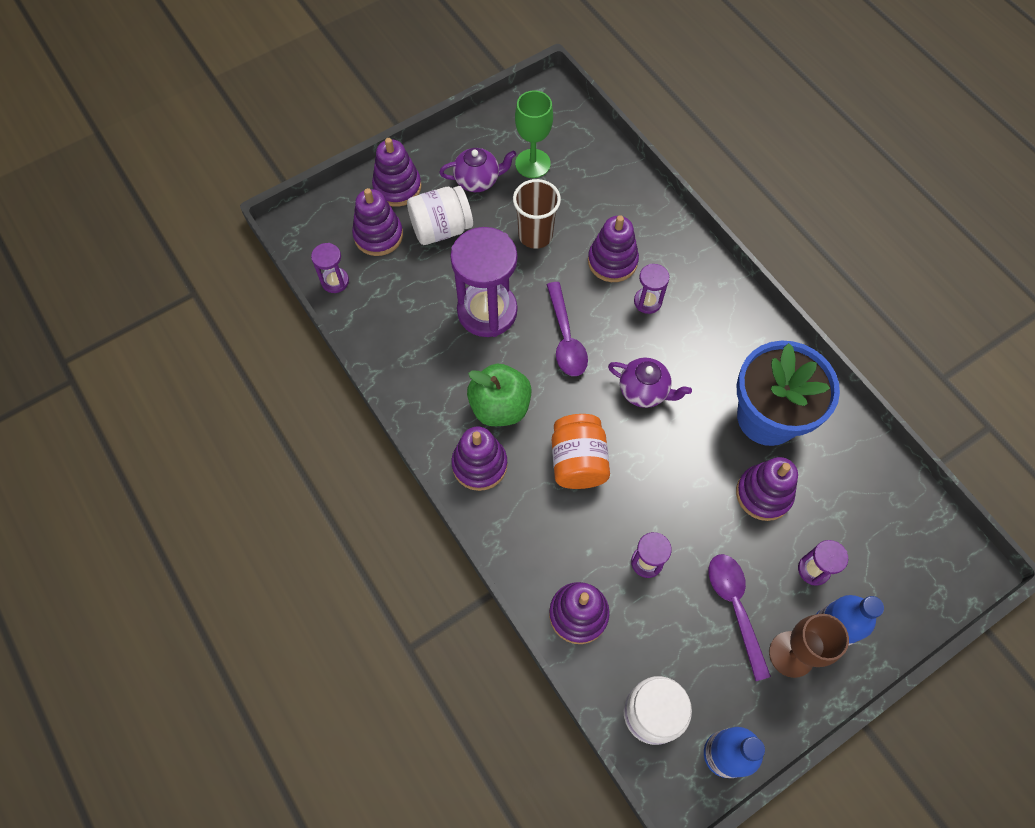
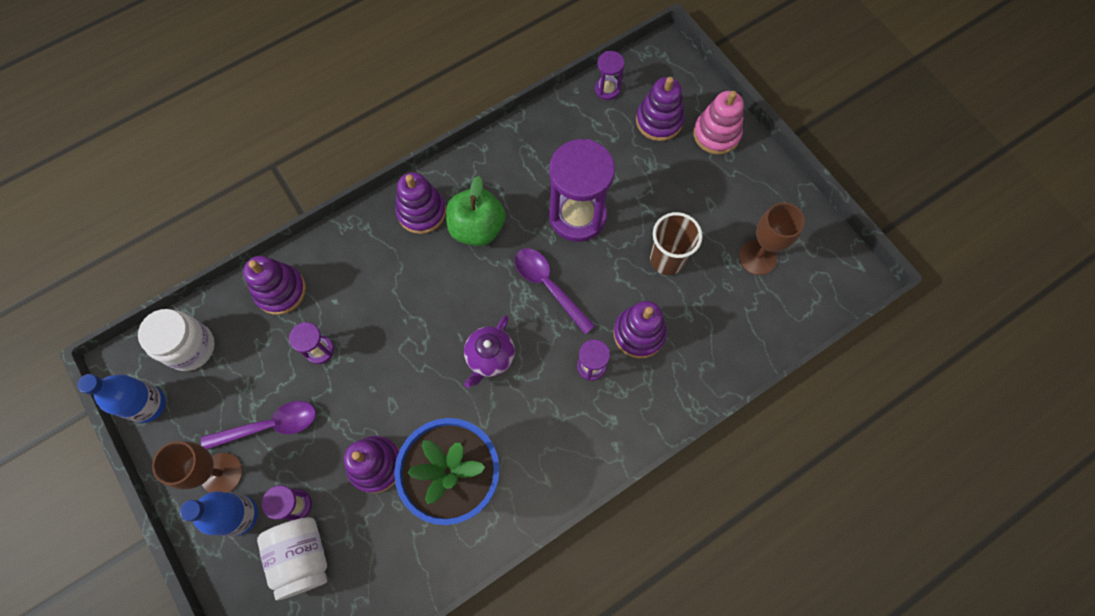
camera: 90 degrees right, 5 degrees up
purple stacking toy [372,138,422,207] -> pink stacking toy [693,91,744,154]
white jar [407,186,473,245] -> white jar moved to [257,517,327,601]
purple teapot [439,148,516,192] -> none
green goblet [515,90,553,178] -> brown goblet [739,203,805,275]
purple spoon [547,282,588,376] -> purple spoon turned 60 degrees clockwise [515,248,595,334]
orange jar [552,414,610,489] -> none

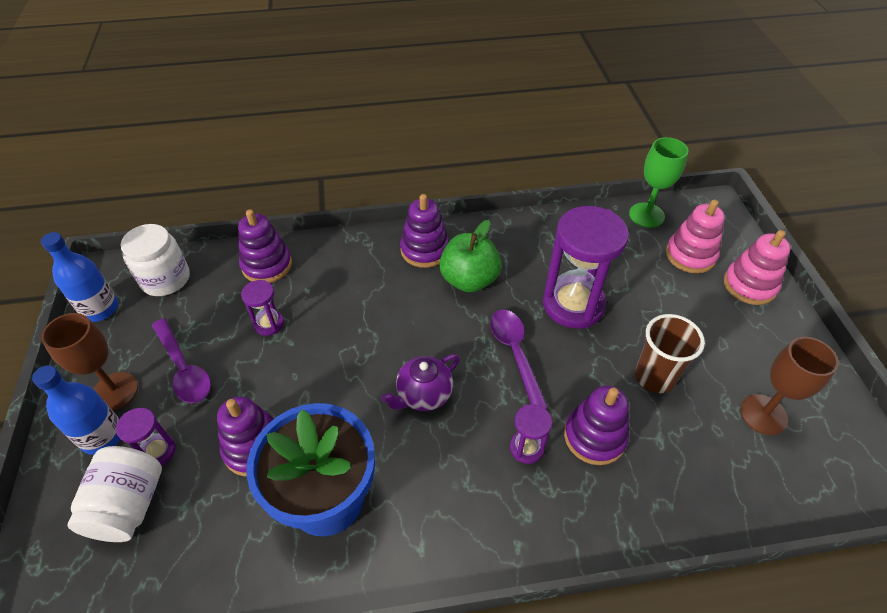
camera: 25 degrees right, 20 degrees down
purple spoon [201,401,316,449] -> purple spoon turned 45 degrees clockwise [152,318,211,403]
purple hourglass [595,51,624,100] -> green goblet [629,137,689,228]
purple stacking toy [636,77,684,141] -> pink stacking toy [666,200,725,273]

